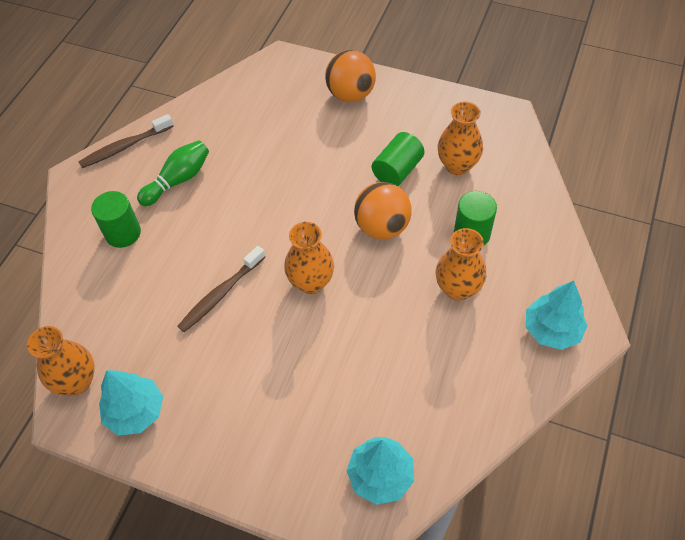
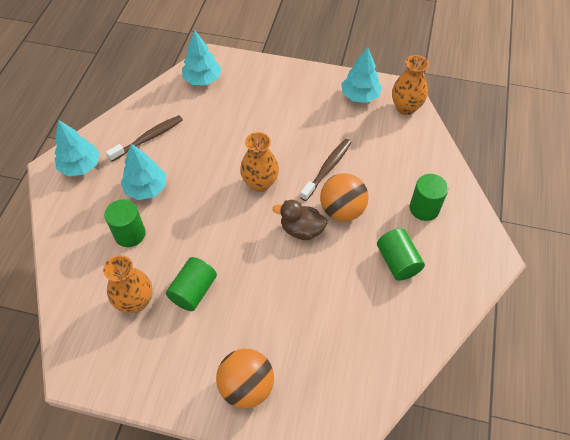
camera: 170 degrees right, 0 degrees up
brown toothbrush [79,114,174,168] -> brown toothbrush moved to [106,115,183,162]
green bowling pin [137,140,209,206] -> green cylinder [377,228,425,281]
orange ball [354,182,412,240] -> orange ball moved to [320,173,369,222]
orange vase [436,228,486,301] -> turquoise tree [121,144,166,200]
none -> brown duck [273,200,327,240]

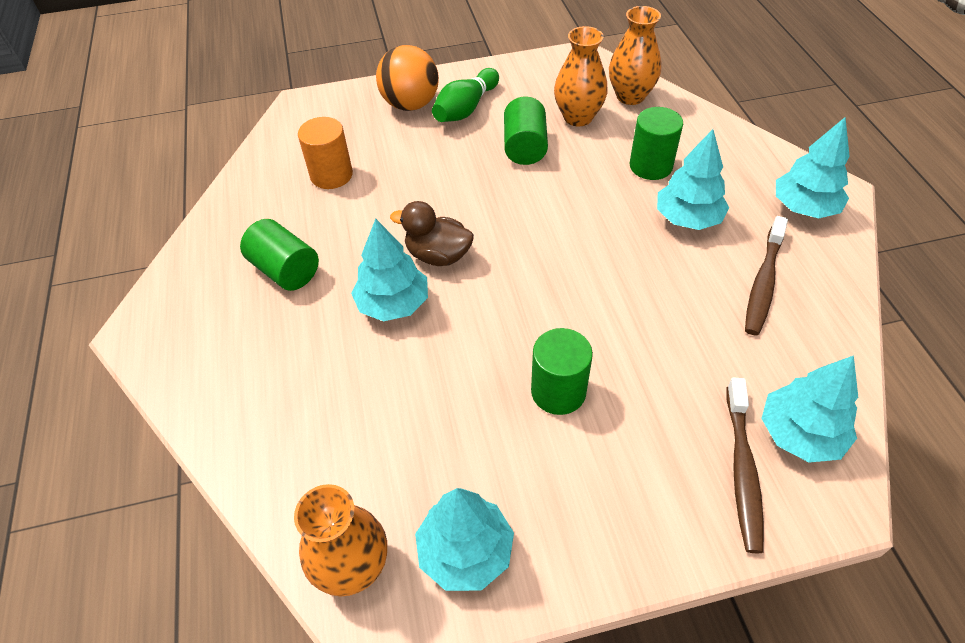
camera: 155 degrees right, 5 degrees down
orange vase [240,132,279,192] -> orange vase moved to [609,6,662,105]
brown duck [273,200,327,240] -> brown duck turned 150 degrees counterclockwise [390,201,474,266]
brown toothbrush [300,139,352,201] -> brown toothbrush moved to [727,378,764,553]
orange ball [320,173,369,222] -> turquoise tree [351,218,428,322]
green cylinder [409,174,448,221] -> green cylinder moved to [531,328,593,415]
none -> orange cylinder [298,117,353,189]
none -> green bowling pin [432,68,499,122]

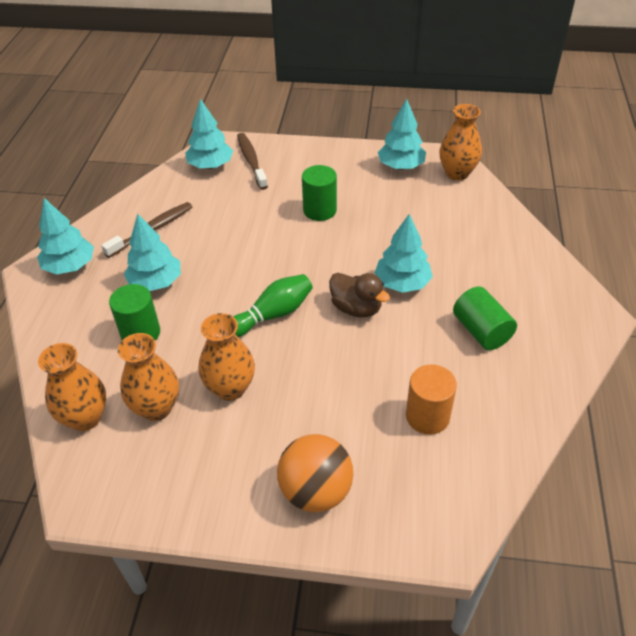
camera: 160 degrees left, 5 degrees down
green bowling pin [432,68,499,122] -> green bowling pin moved to [233,274,313,337]
green cylinder [504,97,548,165] -> orange vase [199,313,255,401]
brown toothbrush [727,378,764,553] -> brown toothbrush turned 45 degrees counterclockwise [237,133,268,190]

